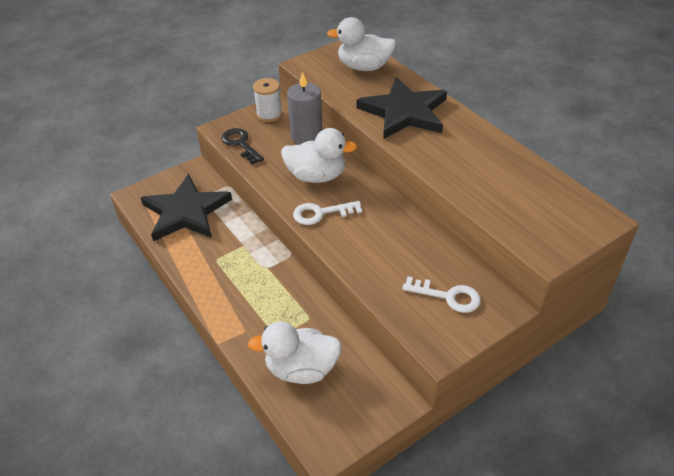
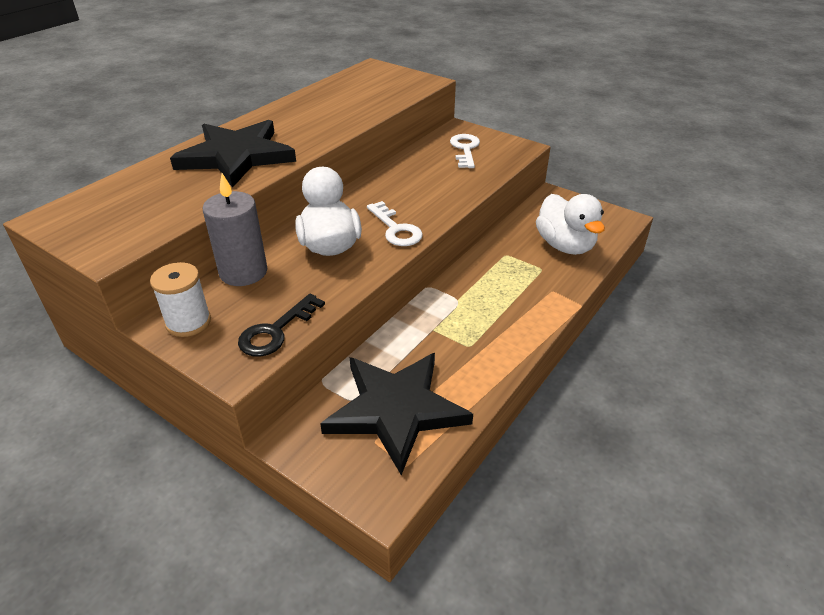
camera: 110 degrees left, 5 degrees down
white duck [327,17,396,71] -> none

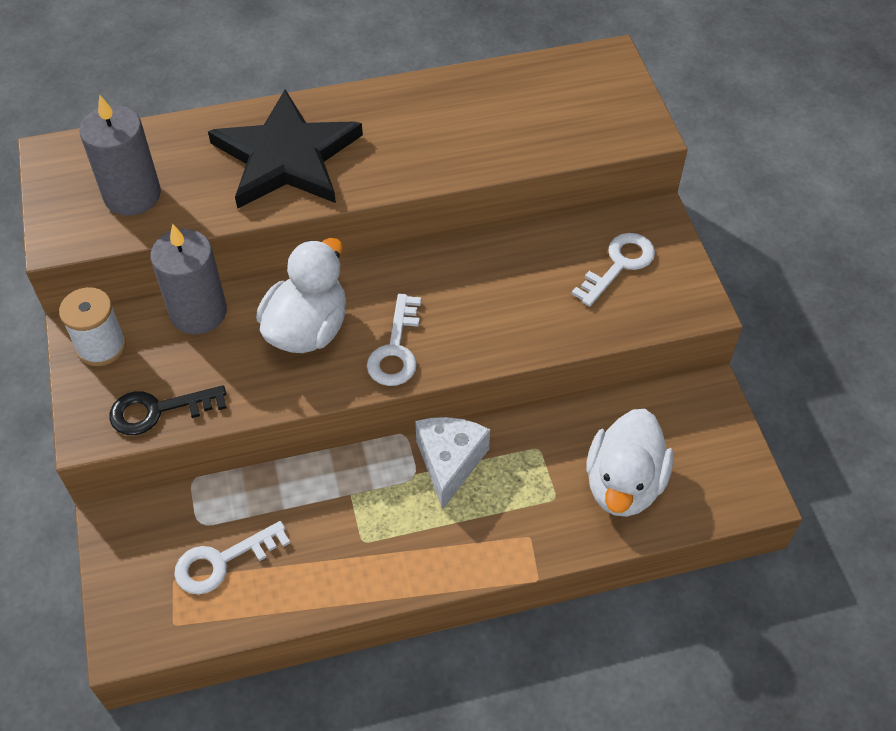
camera: 40 degrees right, 15 degrees up
black star [320,353,473,475] -> white key [174,521,290,595]
none -> grey candle [79,95,161,216]
none -> white cheese [415,417,490,509]

